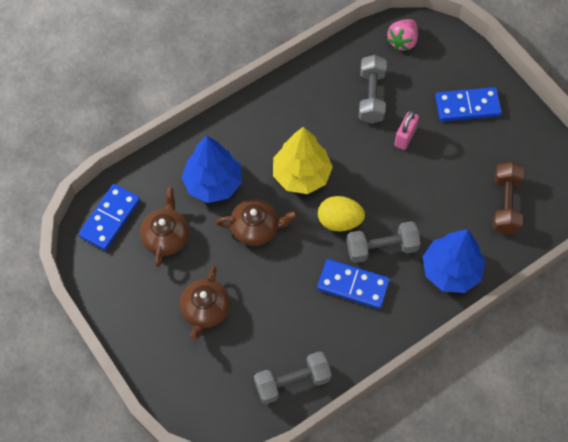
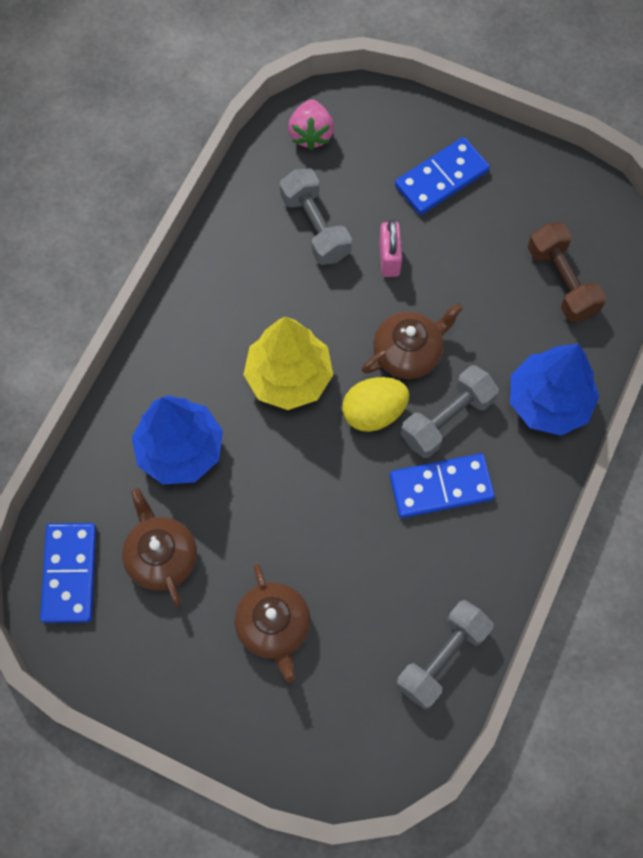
camera: 30 degrees left, 5 degrees up
brown teapot [216,199,297,246] -> brown teapot moved to [362,303,463,379]

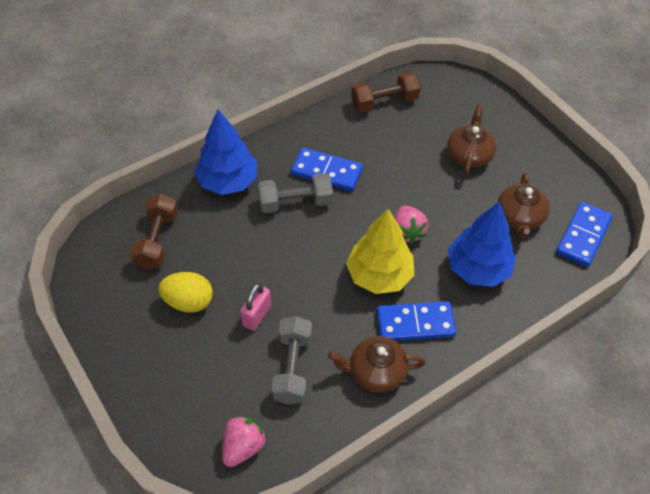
camera: 150 degrees left, 15 degrees down
yellow egg [342,377,409,432] -> yellow egg moved to [158,272,213,313]
brown teapot [362,303,463,379] -> brown teapot moved to [328,336,426,393]
blue domino [395,137,490,215] -> blue domino moved to [377,301,456,341]
grey dumbbell [396,600,493,710] -> brown dumbbell [351,72,421,113]
none -> pink strawberry [394,205,429,244]

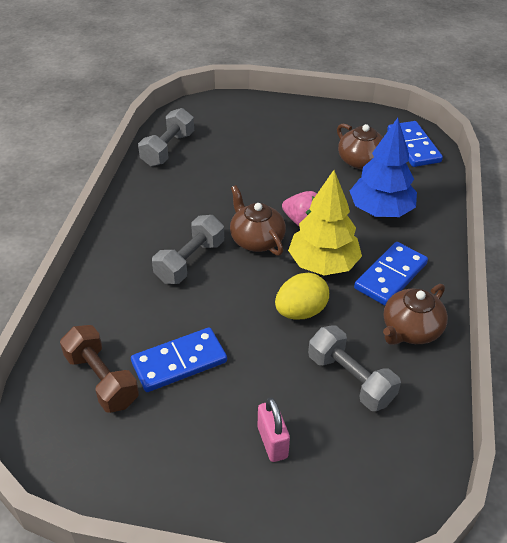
camera: 45 degrees left, 10 degrees down
yellow egg [158,272,213,313] -> yellow egg moved to [275,273,329,319]
blue tree [194,110,257,195] -> none
pink strawberry [222,416,267,467] -> none
pink padlock [240,283,271,331] -> pink padlock moved to [258,397,290,462]
blue domino [291,148,363,191] -> blue domino moved to [131,327,227,392]
brown dumbbell [351,72,421,113] -> grey dumbbell [138,108,194,166]
brown teapot [447,104,496,175] -> brown teapot moved to [230,185,286,256]

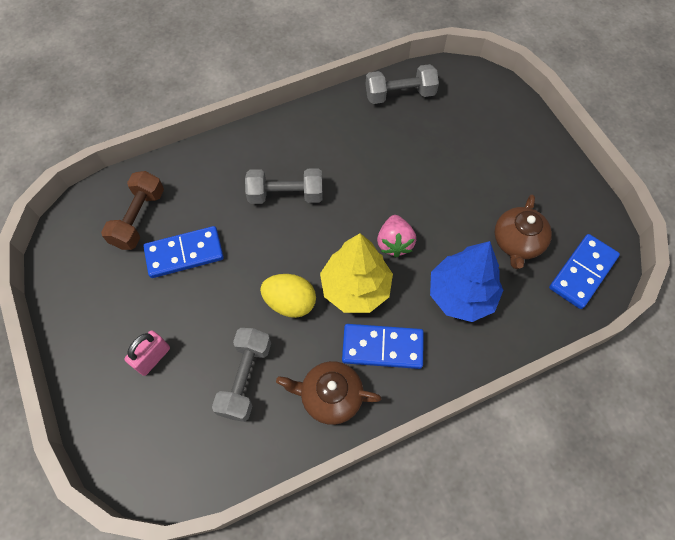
camera: 55 degrees right, 20 degrees up
blue domino [131,327,227,392] -> blue domino turned 45 degrees counterclockwise [143,226,224,278]
brown teapot [230,185,286,256] -> none

